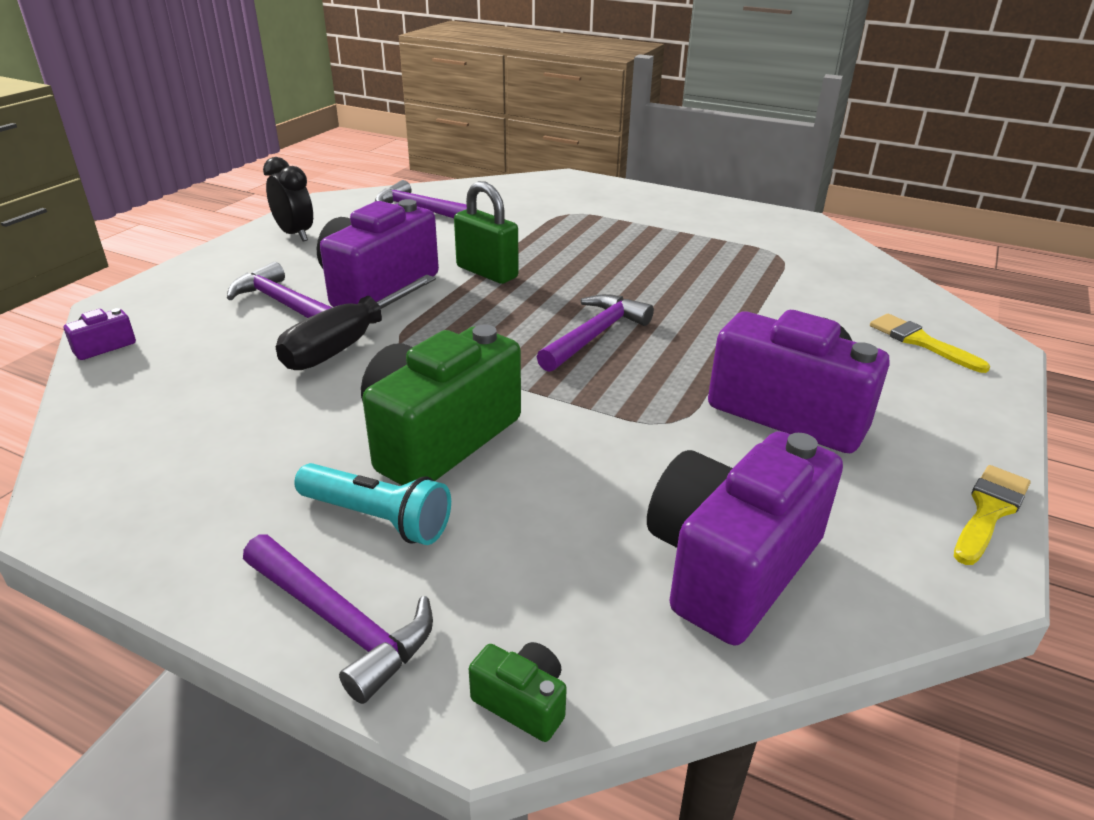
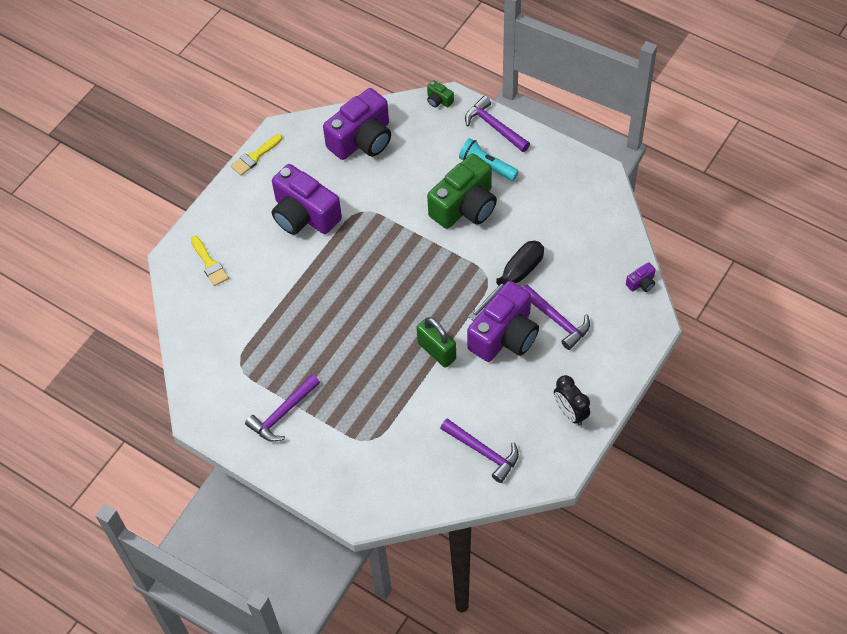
camera: 170 degrees left, 25 degrees up
purple hammer [537,294,654,372] -> purple hammer moved to [245,374,320,442]

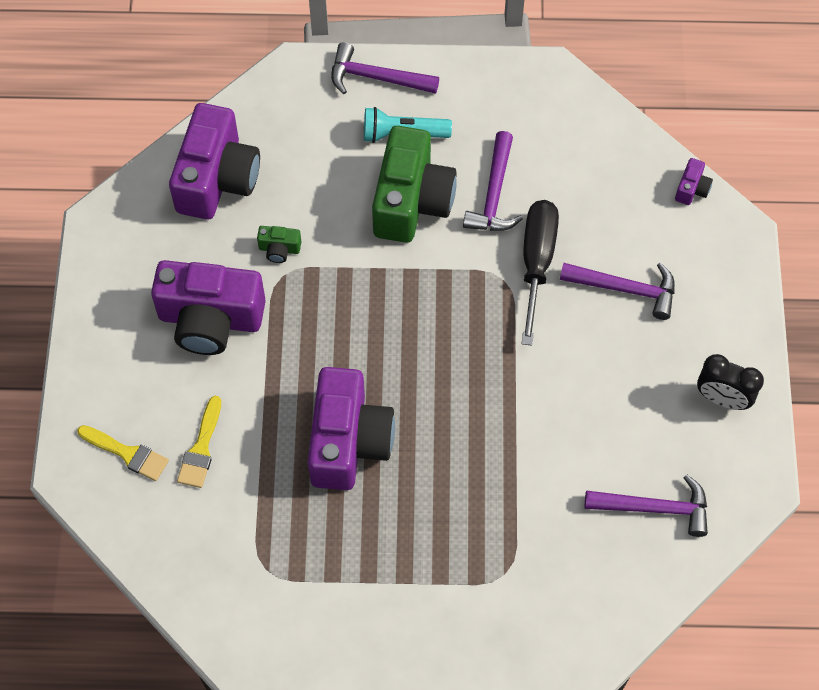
camera: 35 degrees left, 5 degrees up
yellow brush [231,134,282,176] -> yellow brush moved to [177,396,221,488]
purple hammer [245,374,320,442] -> purple hammer moved to [463,131,523,231]
green padlock [417,317,456,368] -> none
green camera [427,80,454,108] -> green camera moved to [257,226,301,263]
purple camera [467,281,539,362] -> purple camera moved to [308,367,395,490]

